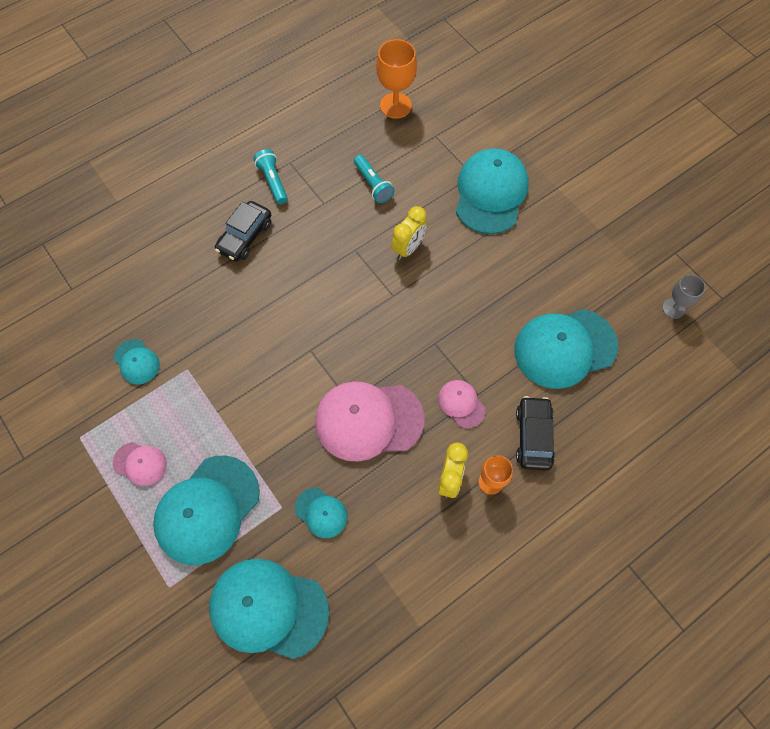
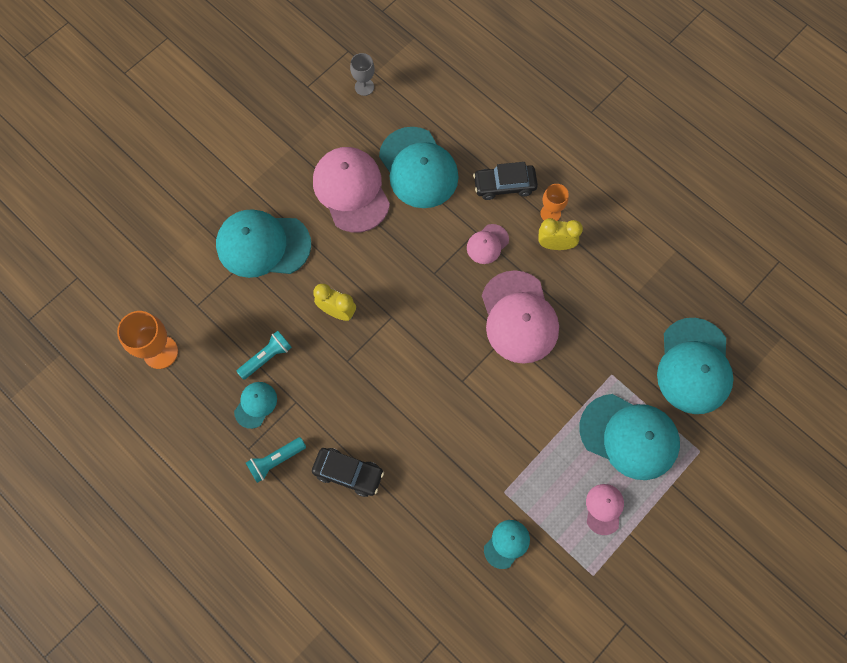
camera: 100 degrees left, 5 degrees up
turquoise cap [295,488,348,538] -> turquoise cap moved to [234,382,277,429]
none -> pink cap [313,147,390,233]

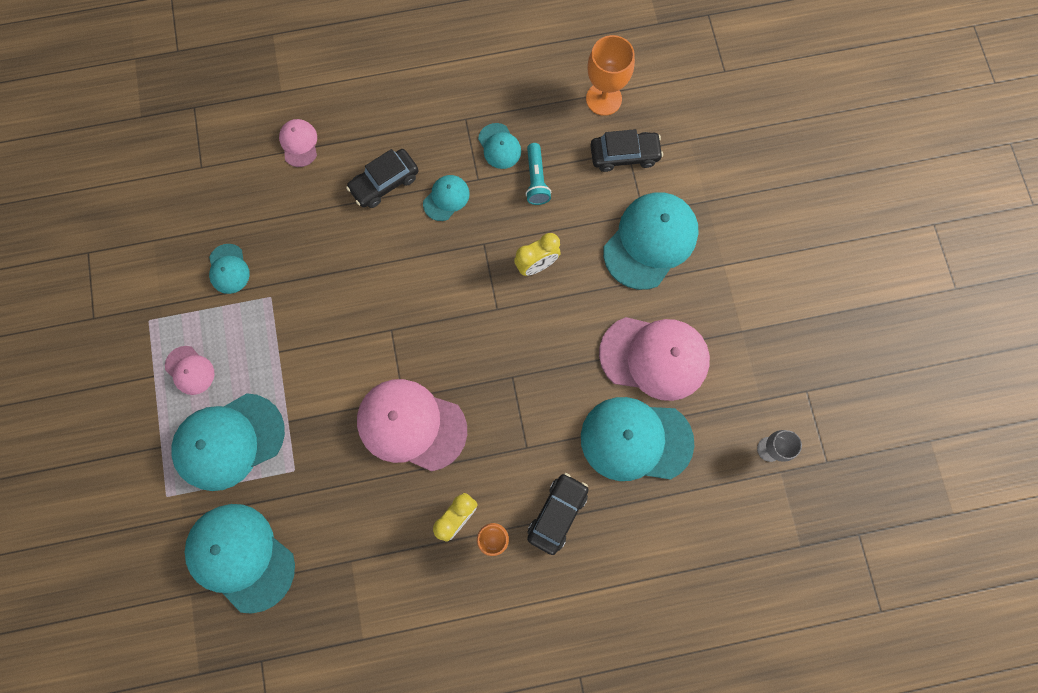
camera: 125 degrees right, 5 degrees up
turquoise flashlight [246,437,306,483] -> none
pink cap [467,224,509,264] -> pink cap moved to [279,119,317,167]
none -> turquoise cap [423,175,470,221]
none -> black car [590,129,663,172]

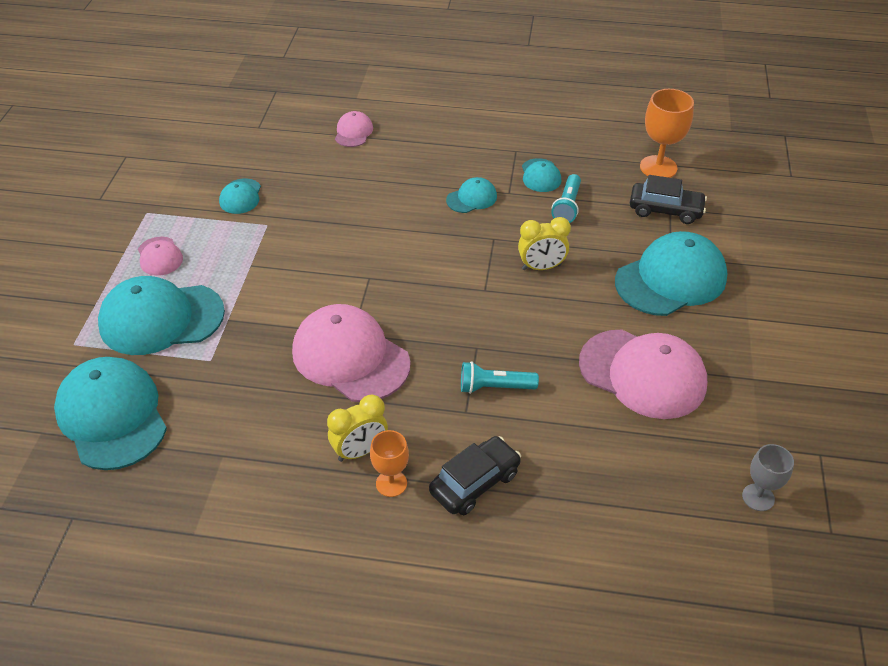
camera: 20 degrees right, 30 degrees down
black car [346,149,418,208] -> none
turquoise cap [581,397,694,481] -> none
none -> turquoise flashlight [461,361,539,394]

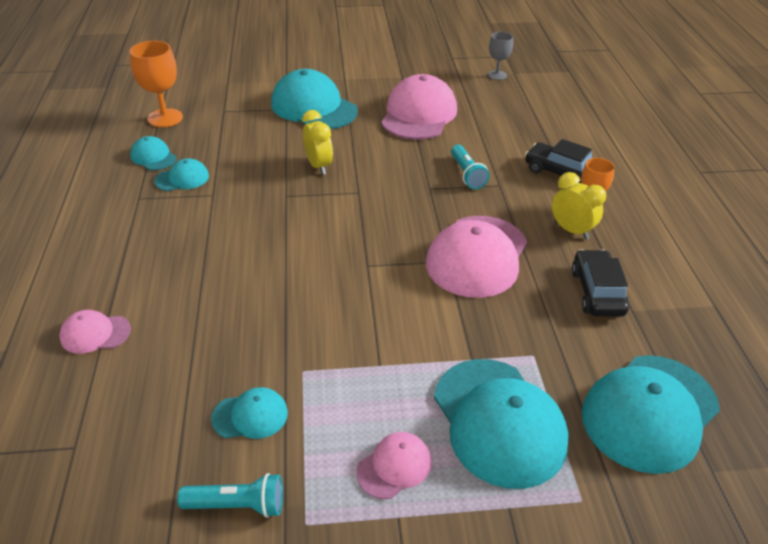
camera: 105 degrees left, 5 degrees down
turquoise cap [446,177,497,213] -> turquoise cap moved to [130,136,176,170]
turquoise flashlight [551,174,581,223] -> turquoise flashlight moved to [177,473,283,518]
black car [630,175,707,224] -> black car moved to [572,249,629,317]

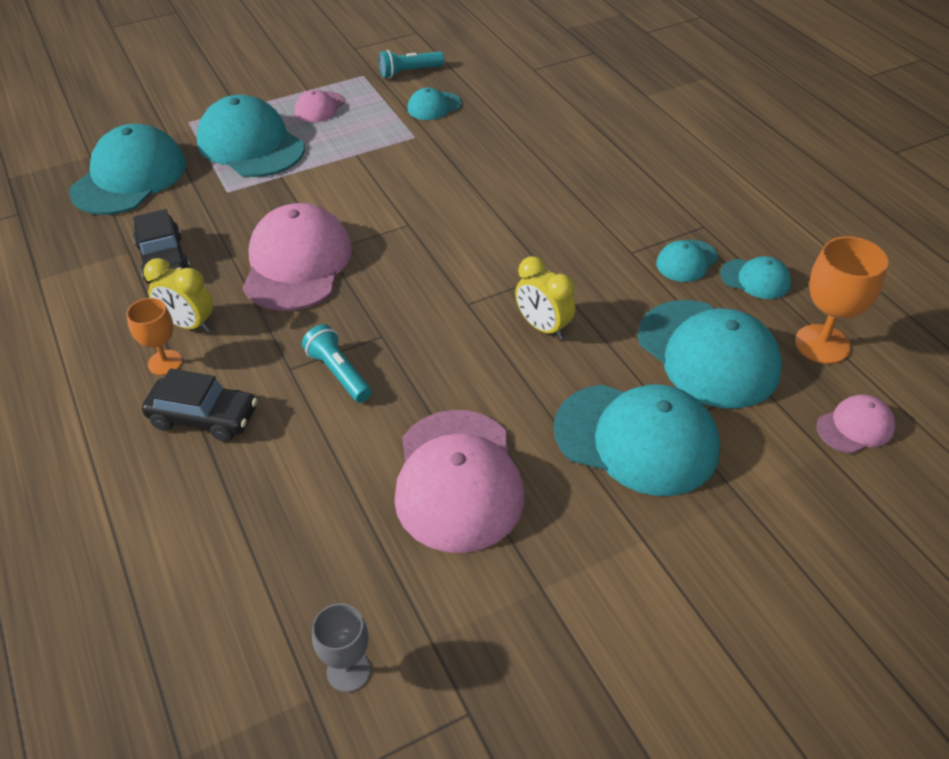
camera: 160 degrees right, 5 degrees up
pink cap [59,310,131,354] -> pink cap moved to [817,395,895,454]
none -> turquoise cap [638,300,782,408]

